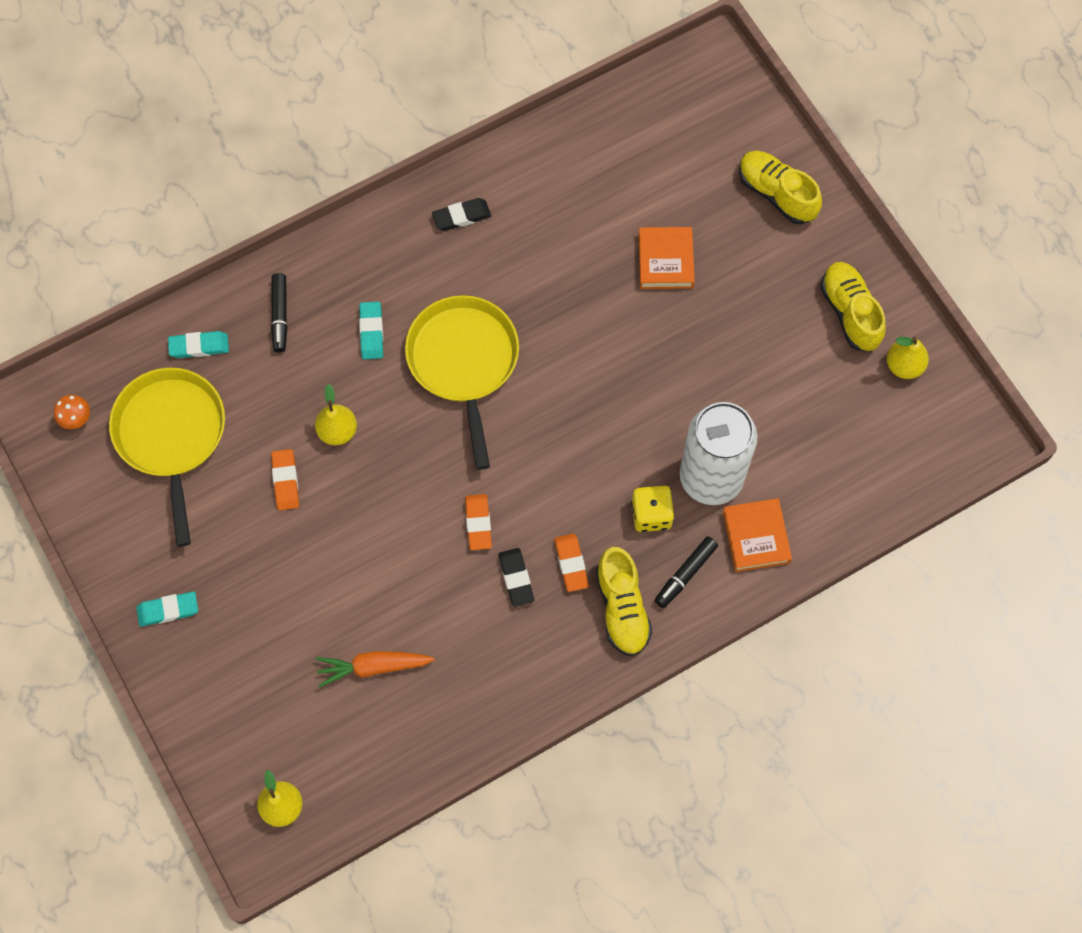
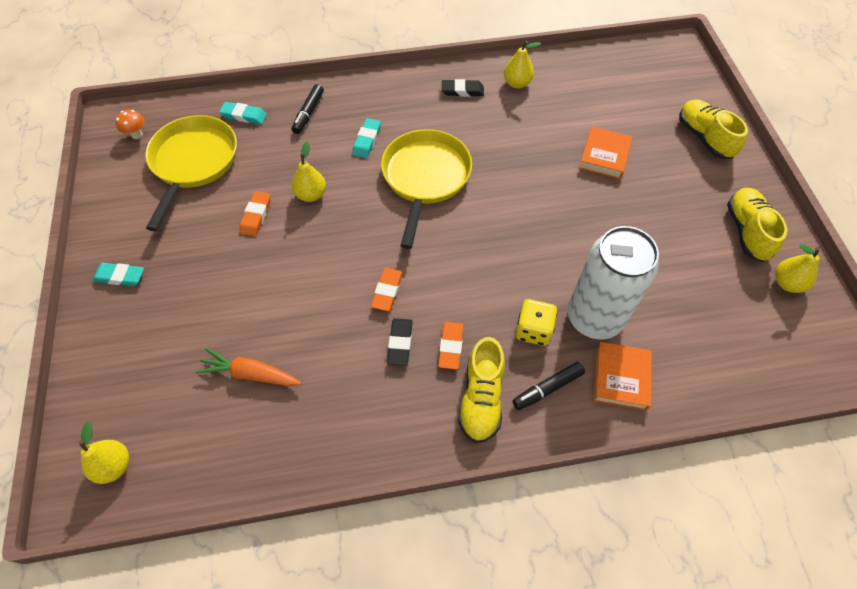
camera: 20 degrees right, 10 degrees down
none -> yellow pear [504,41,541,88]

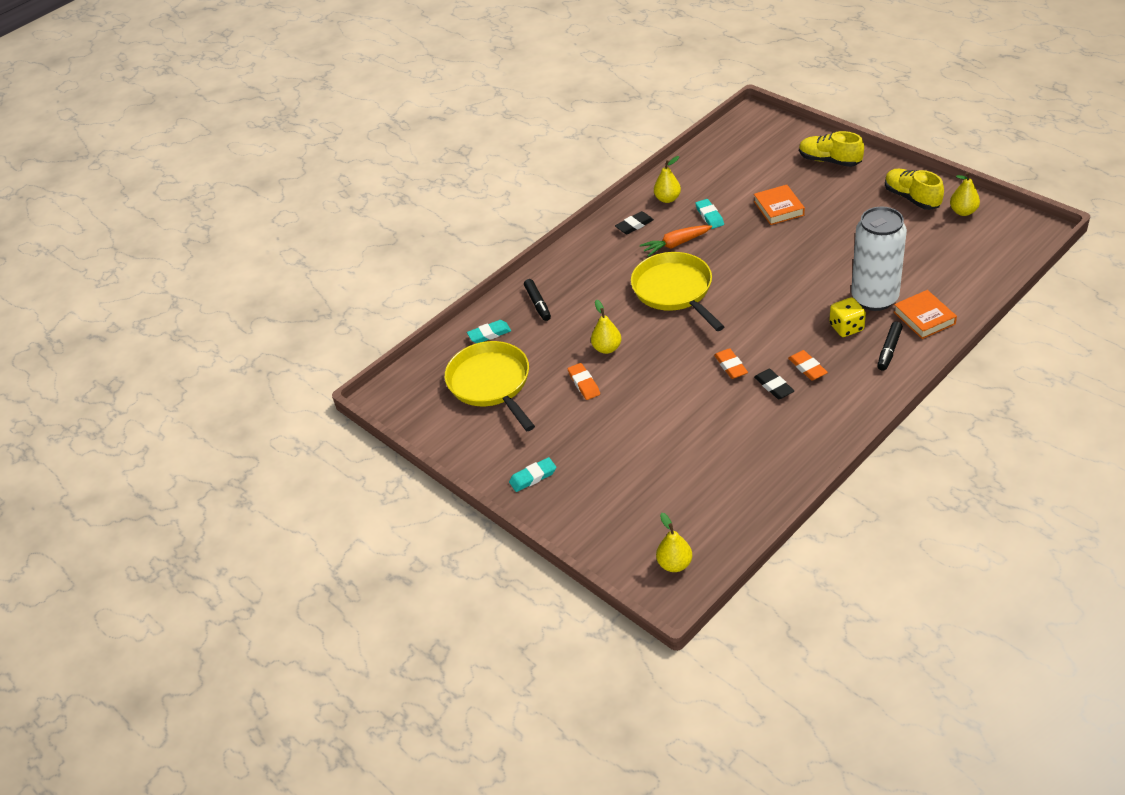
camera: 30 degrees left, 15 degrees down
orange mushroom [115,110,144,139] -> none
orange carrot [196,348,302,386] -> orange carrot moved to [640,225,712,257]
turquoise eraser [352,118,381,158] -> turquoise eraser moved to [695,199,724,229]
yellow shoe [458,337,505,443] -> none

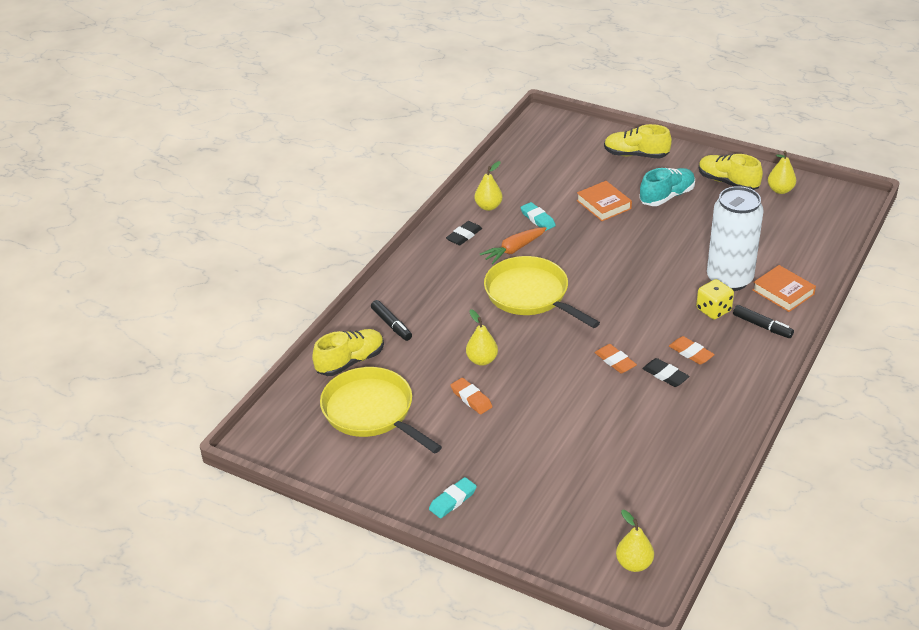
camera: 20 degrees left, 5 degrees down
turquoise eraser [467,320,511,343] -> yellow shoe [312,329,384,376]
black marker [877,321,903,371] -> black marker turned 60 degrees counterclockwise [733,305,794,338]
none -> turquoise shoe [639,168,695,206]

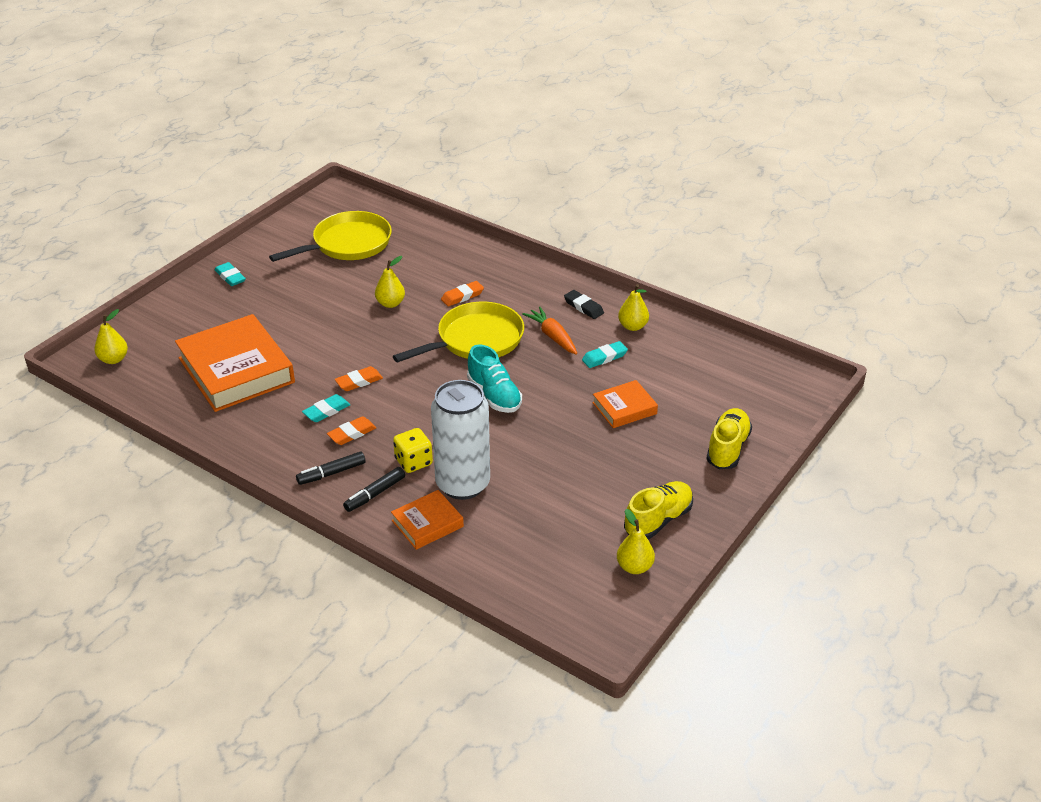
camera: 95 degrees right, 0 degrees up
yellow shoe [312,329,384,376] -> none
black marker [371,300,412,341] -> black marker moved to [296,452,365,485]
orange eraser [450,378,493,414] -> orange eraser moved to [441,281,484,306]
turquoise shoe [639,168,695,206] -> turquoise shoe moved to [467,344,522,413]
black eraser [642,358,689,387] -> turquoise eraser [302,394,350,422]
none -> orange book [175,314,295,412]

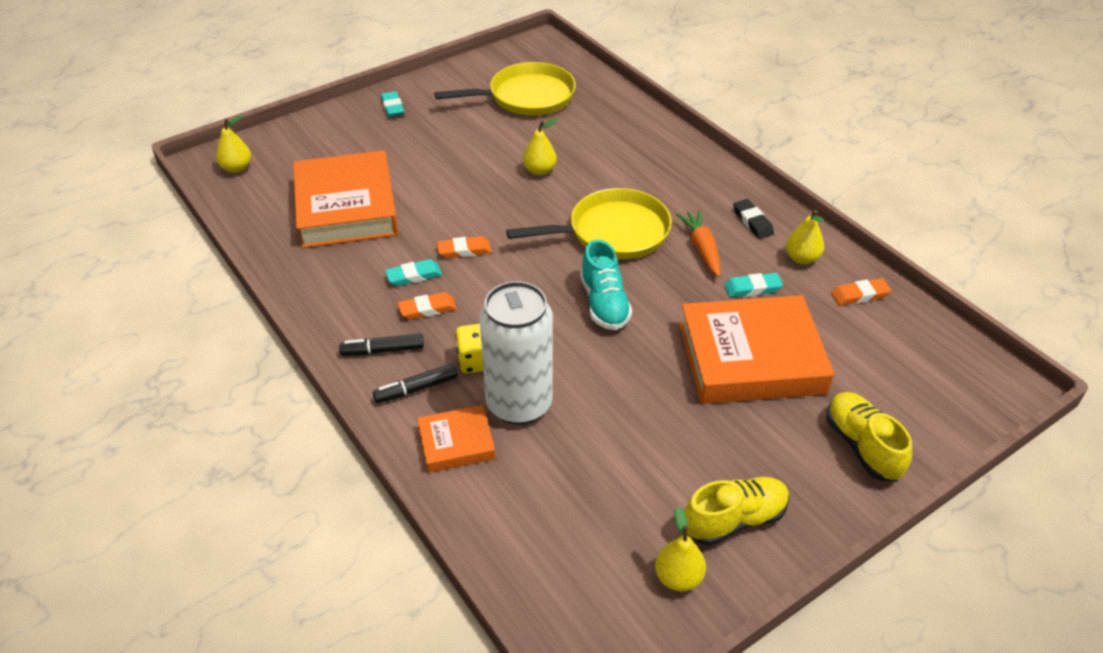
camera: 20 degrees right, 5 degrees up
orange eraser [441,281,484,306] -> orange eraser moved to [831,278,891,305]
orange book [592,380,658,428] -> orange book [679,295,834,404], size x2.01
yellow shoe [706,408,752,469] -> yellow shoe turned 60 degrees counterclockwise [826,392,912,482]

